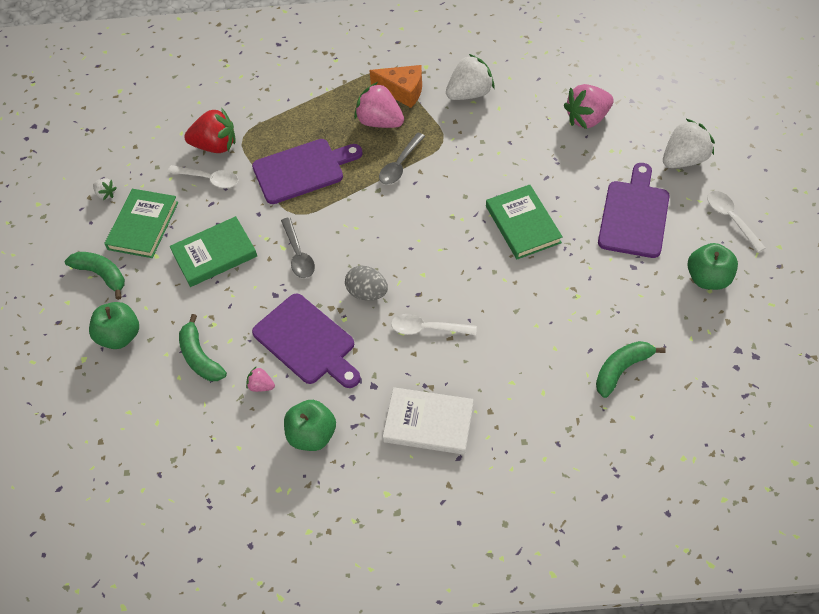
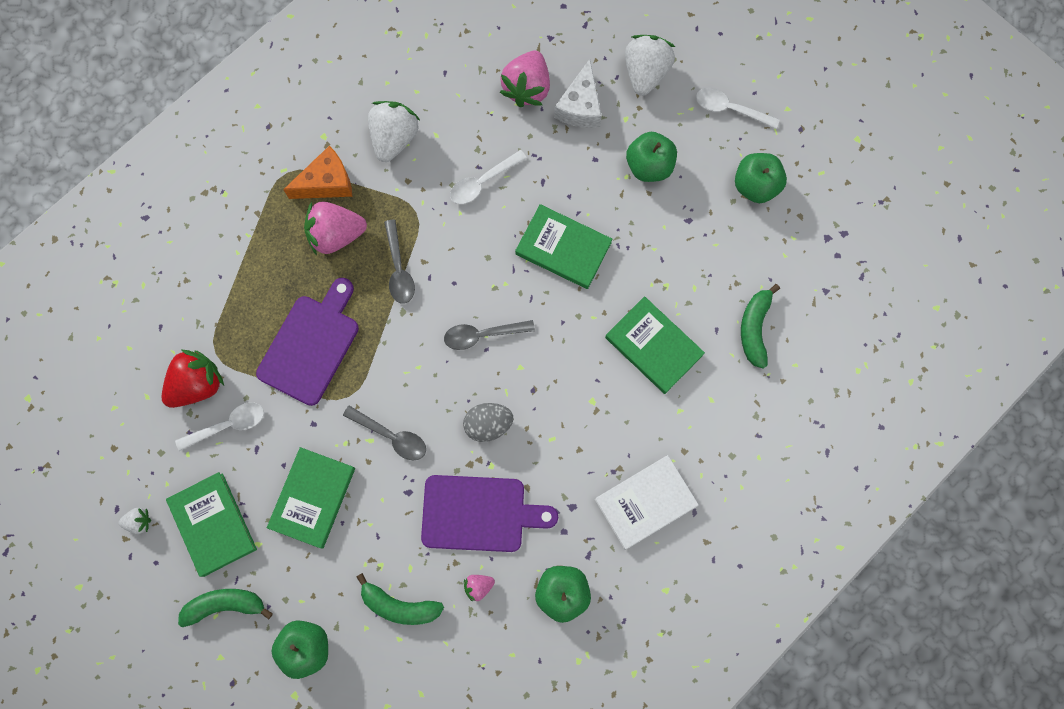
camera: 45 degrees left, 20 degrees up
white spoon [391,314,477,335] -> white spoon moved to [450,150,527,204]
purple cutting board [598,163,669,258] -> green apple [626,132,677,182]
none -> grey spoon [444,320,535,350]
none -> white cheese [554,59,602,128]
none -> green book [605,296,705,394]

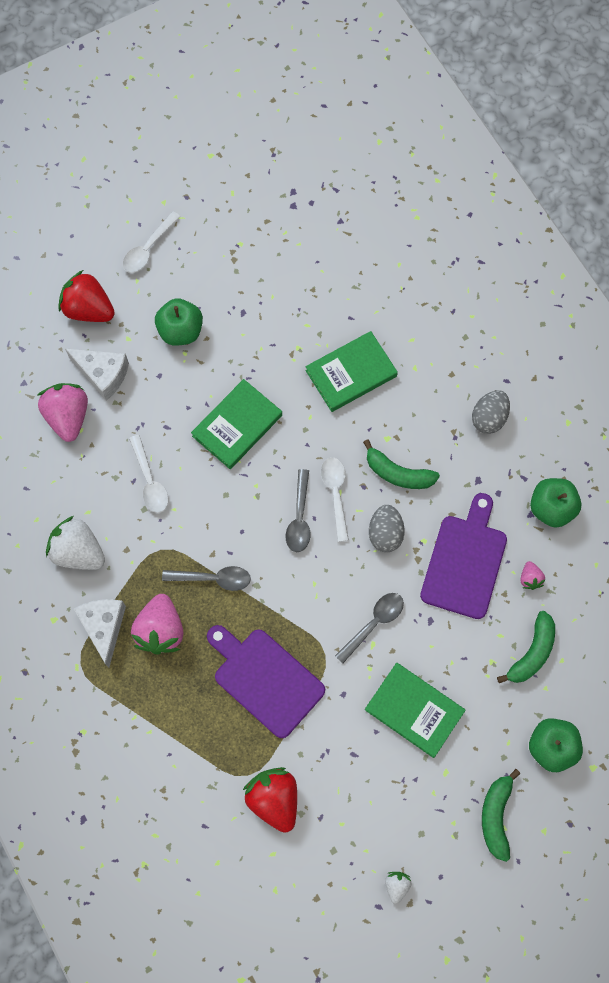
camera: 75 degrees left, 5 degrees down
green book [166,472,257,577] -> none
white spoon [175,402,264,451] -> white spoon moved to [321,457,349,542]
orange cheese [283,146,352,199] -> white cheese [74,599,126,668]
pink strawberry [500,50,550,107] -> pink strawberry turned 135 degrees counterclockwise [37,383,88,442]
white book [595,455,699,550] -> grey egg [472,390,510,434]
white strawberry [625,35,675,96] -> red strawberry [58,270,115,322]
green apple [735,153,787,203] -> none
green banana [741,284,780,369] -> green banana moved to [363,439,440,489]

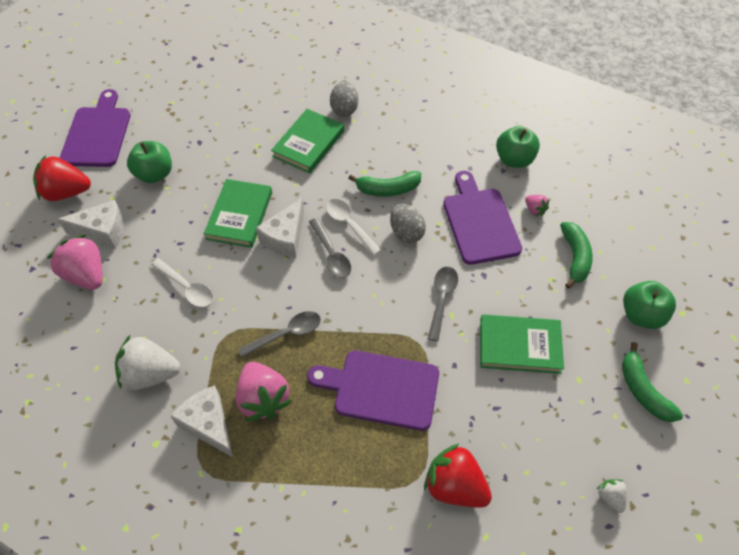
camera: 30 degrees left, 15 degrees down
white spoon [123,211,180,273] -> purple cutting board [60,89,131,167]
grey egg [472,390,510,434] -> grey egg moved to [330,81,358,117]
none -> white cheese [256,198,304,258]

